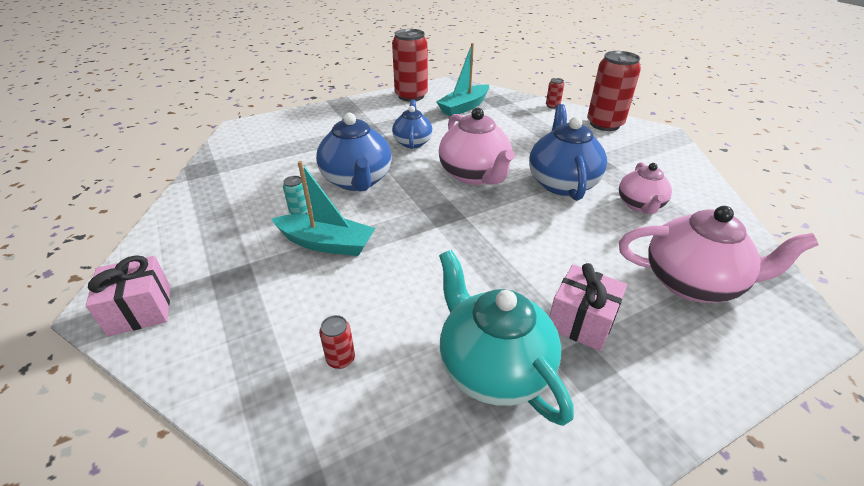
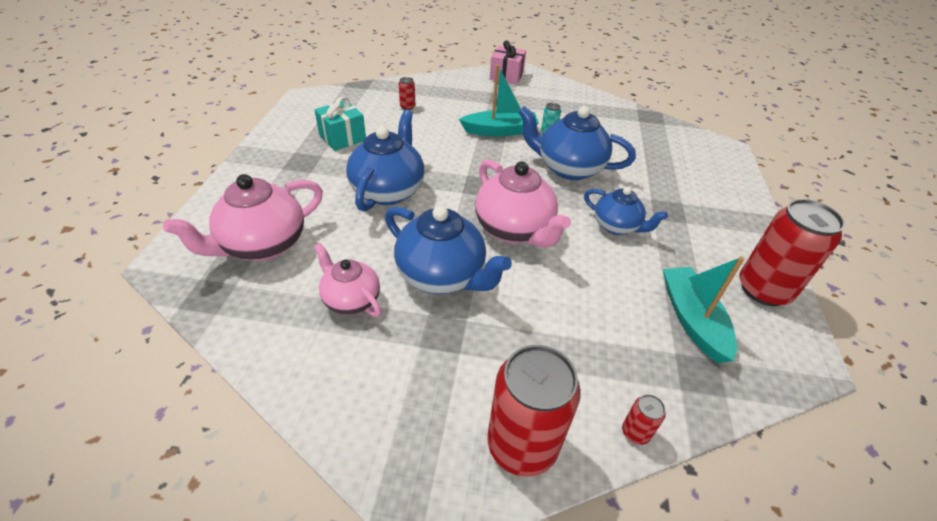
camera: 125 degrees right, 5 degrees up
turquoise boat [272,161,375,256] -> turquoise boat turned 150 degrees counterclockwise [459,65,539,136]
pink teapot [439,108,515,185] -> pink teapot turned 135 degrees counterclockwise [475,159,571,248]
turquoise teapot [439,250,574,426] -> turquoise gift [314,96,366,151]
pink gift [549,263,627,351] -> none
none -> blue teapot [346,110,424,212]

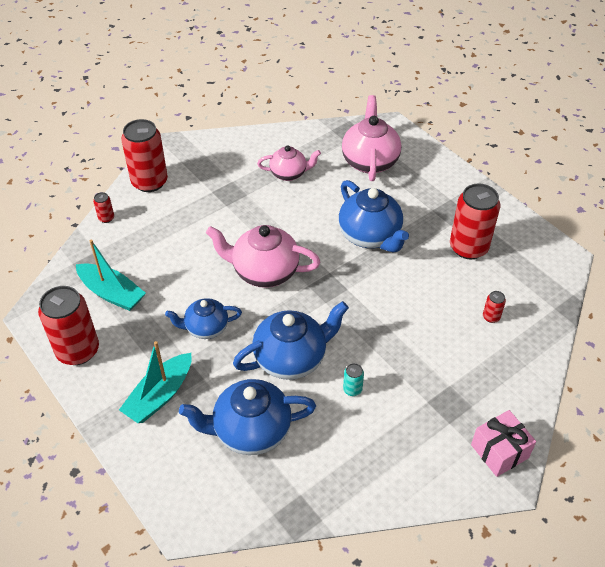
camera: 135 degrees right, 5 degrees up
turquoise gift [314,96,366,151] -> red can [450,184,500,259]
blue teapot [385,205,512,294] -> blue teapot moved to [179,379,316,455]
turquoise boat [459,65,539,136] -> turquoise boat moved to [119,341,192,423]

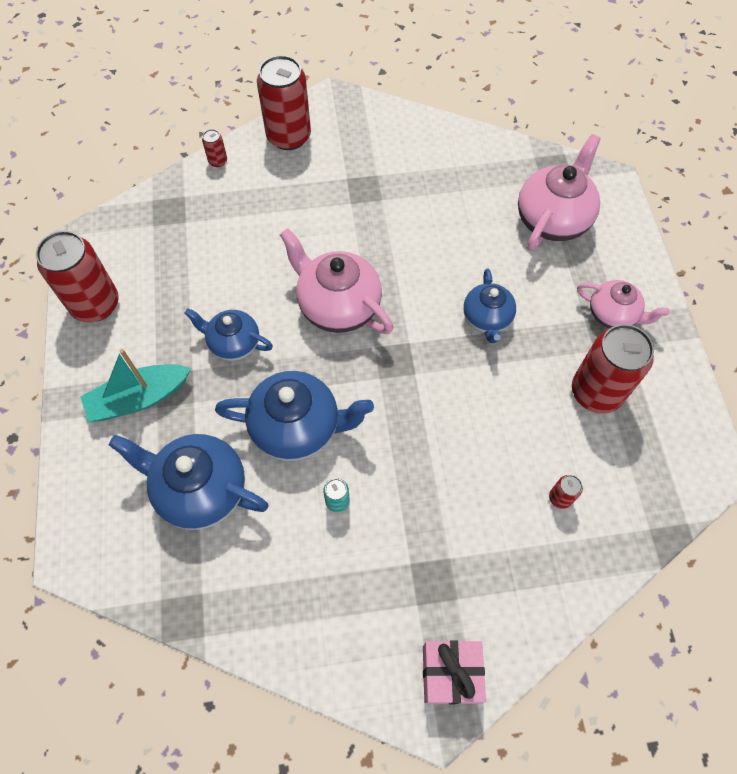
camera: 30 degrees right, 15 degrees up
turquoise boat [76,240,146,311] -> none
pink teapot [257,145,321,181] -> pink teapot moved to [577,280,670,329]
blue teapot [339,180,409,252] -> blue teapot [463,269,516,343], size x0.62

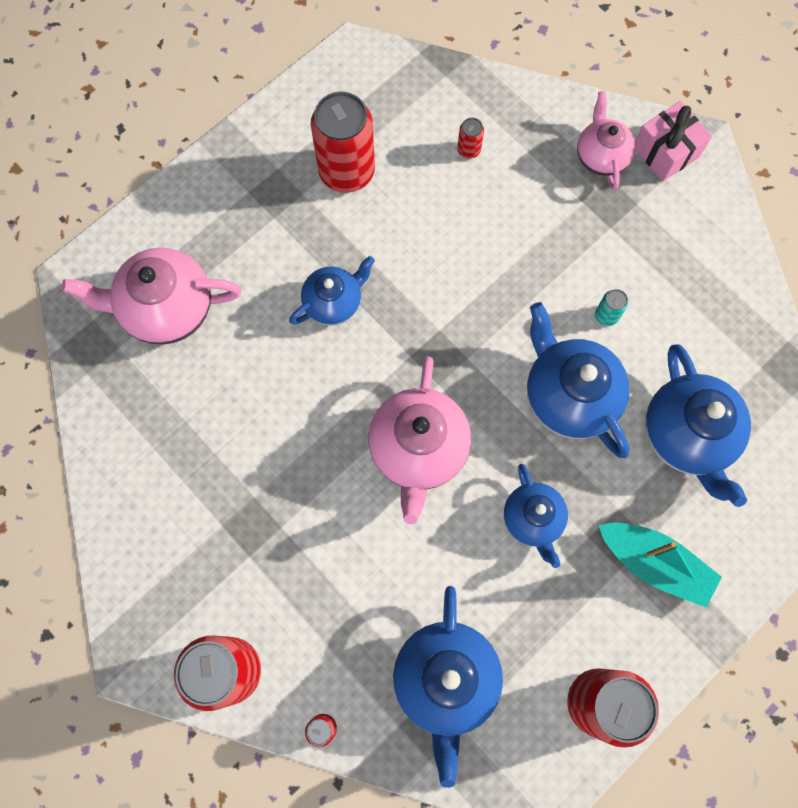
camera: 125 degrees left, 10 degrees up
pink teapot [577,280,670,329] -> pink teapot moved to [577,91,636,190]
none -> blue teapot [393,586,503,788]

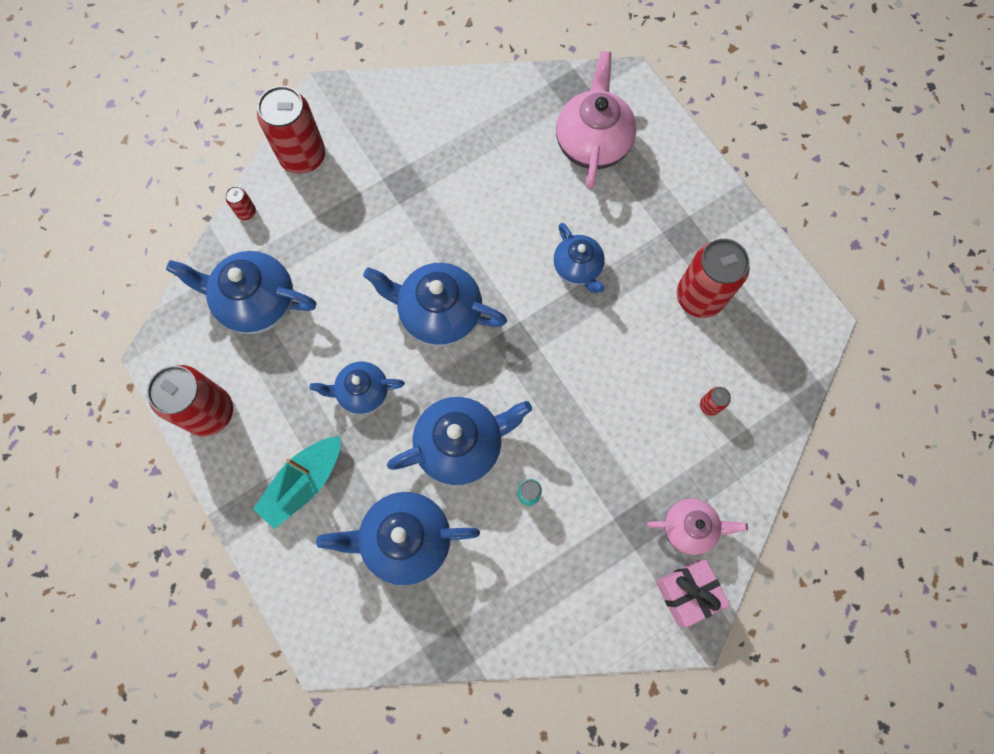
camera: 100 degrees right, 0 degrees up
pink teapot [369,357,471,524] -> blue teapot [363,263,507,346]

